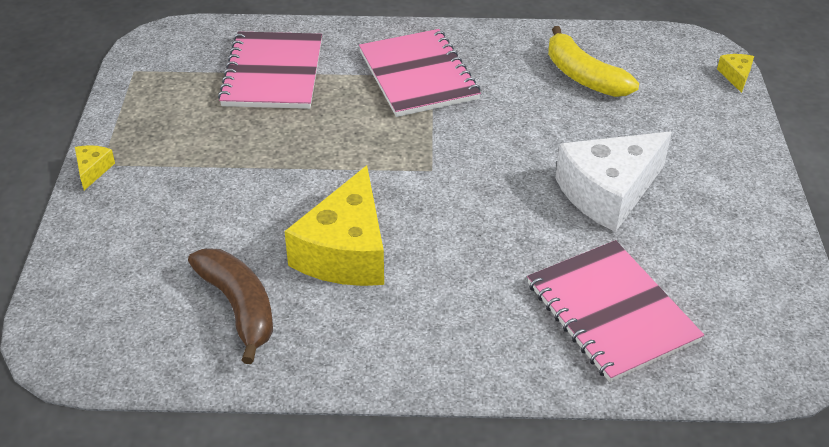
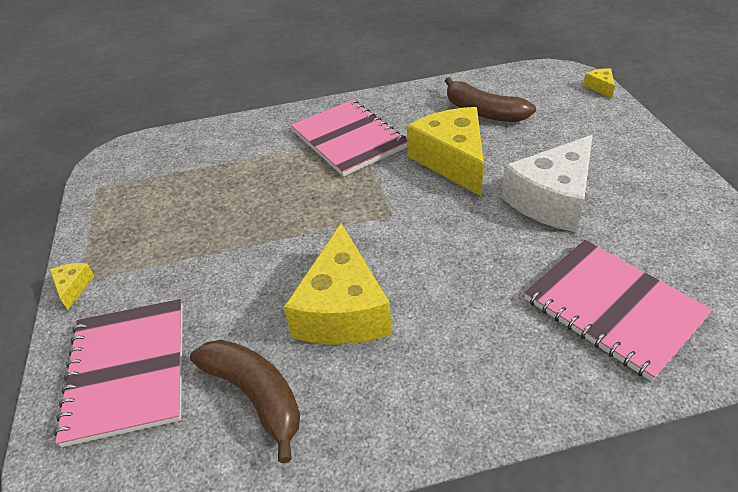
camera: 10 degrees left, 0 degrees up
pink notebook [218,31,322,109] -> pink notebook moved to [54,299,183,447]
yellow banana [548,26,639,97] -> brown banana [445,77,536,122]
none -> yellow cheese [407,107,484,196]

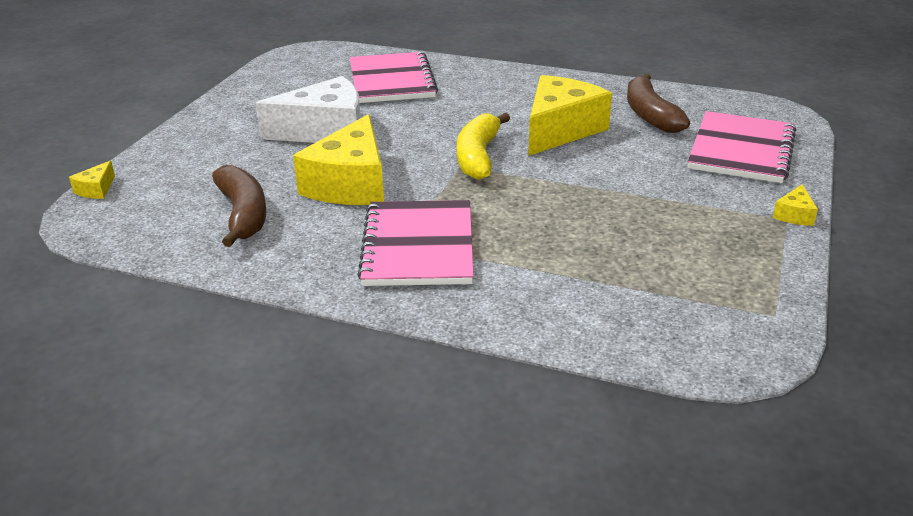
camera: 150 degrees left, 10 degrees down
none -> yellow banana [457,113,510,180]

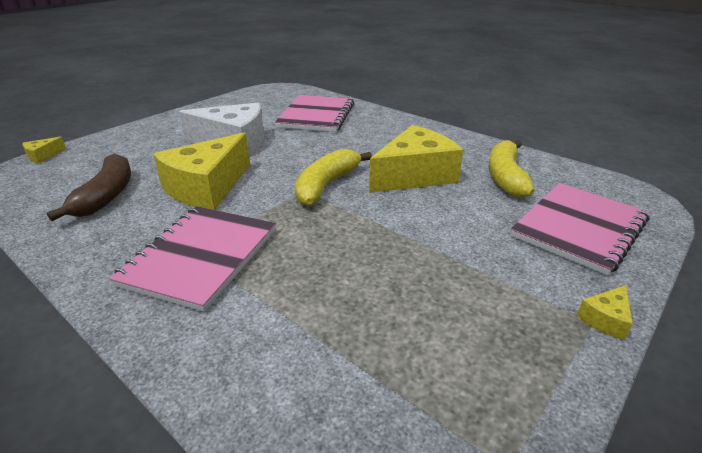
camera: 20 degrees right, 0 degrees up
brown banana [627,74,690,133] -> yellow banana [489,140,534,198]

